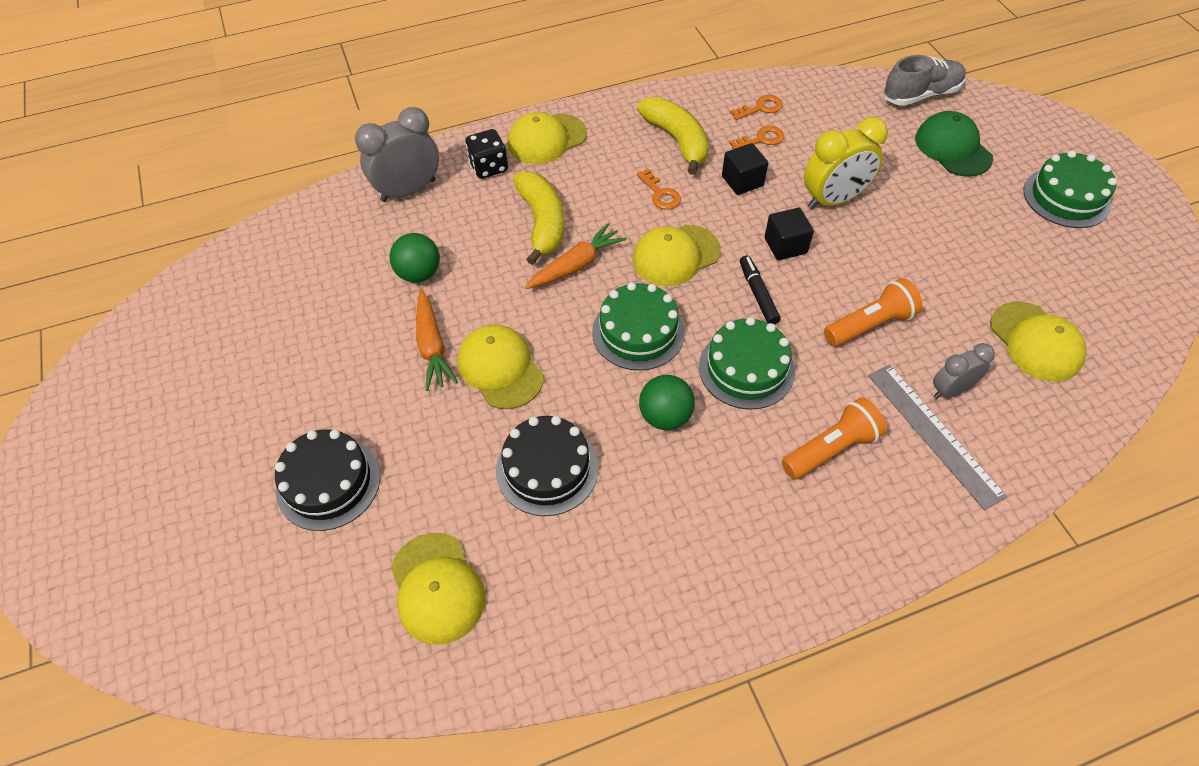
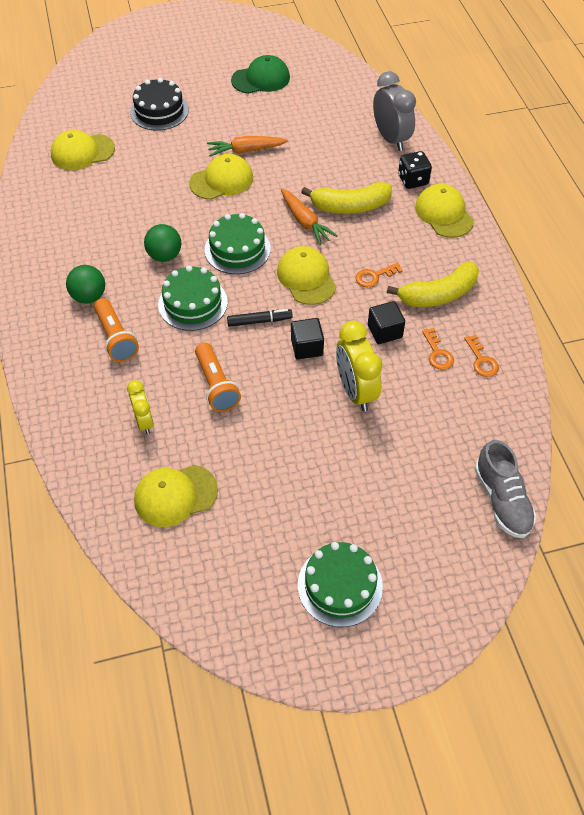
camera: 95 degrees right, 0 degrees up
green ball [390,233,440,283] -> green ball moved to [66,265,105,303]
black cake [496,416,599,516] -> none
grey ruler [868,364,1007,510] -> none
green cap [915,111,993,177] -> green cap moved to [231,55,290,94]
grey clock [933,343,995,399] -> yellow clock [127,380,154,434]

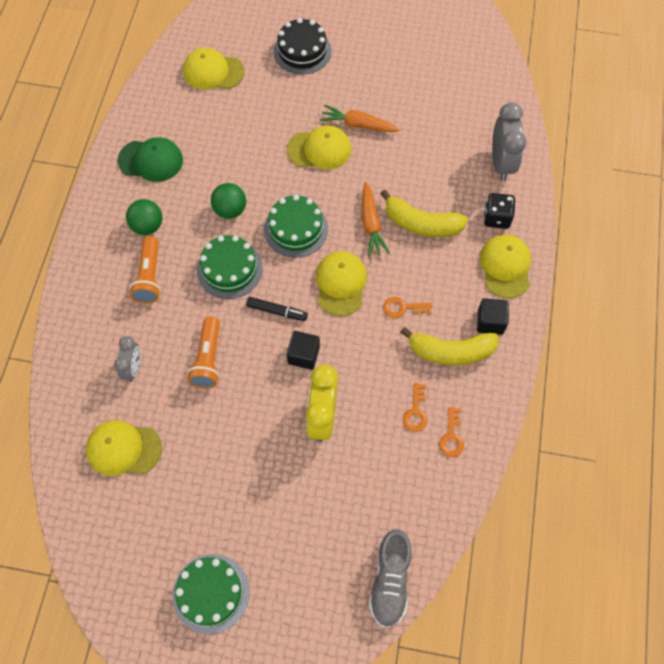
camera: 25 degrees right, 10 degrees up
yellow clock [127,380,154,434] -> grey clock [114,336,140,382]
green cap [231,55,290,94] -> green cap moved to [118,137,183,182]
black cube [368,301,405,344] -> black cube moved to [477,298,509,335]

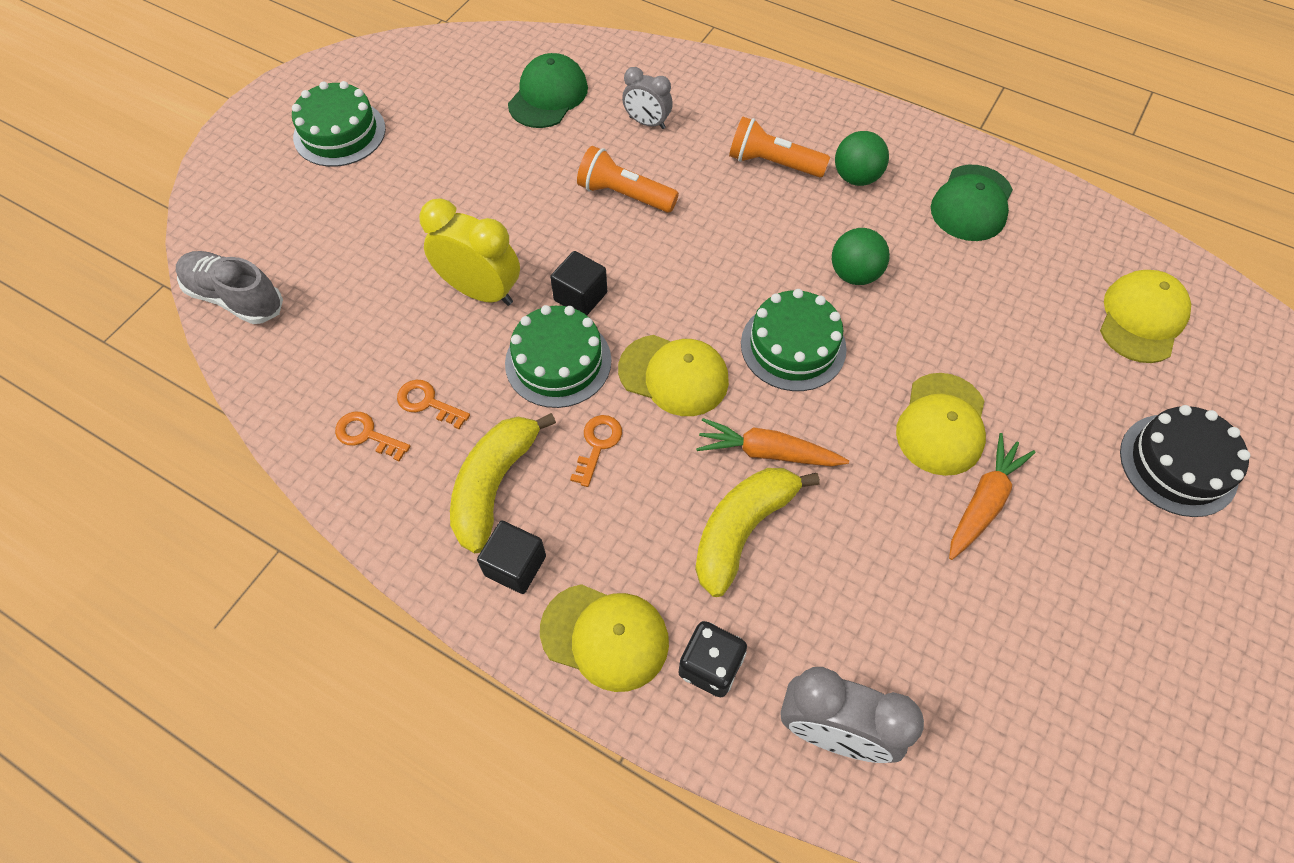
camera: 110 degrees right, 5 degrees down
yellow cap [86,420,162,476] -> green cap [508,53,588,128]
green cake [197,235,263,299] -> green cake moved to [505,305,612,408]
black marker [246,297,308,321] -> none

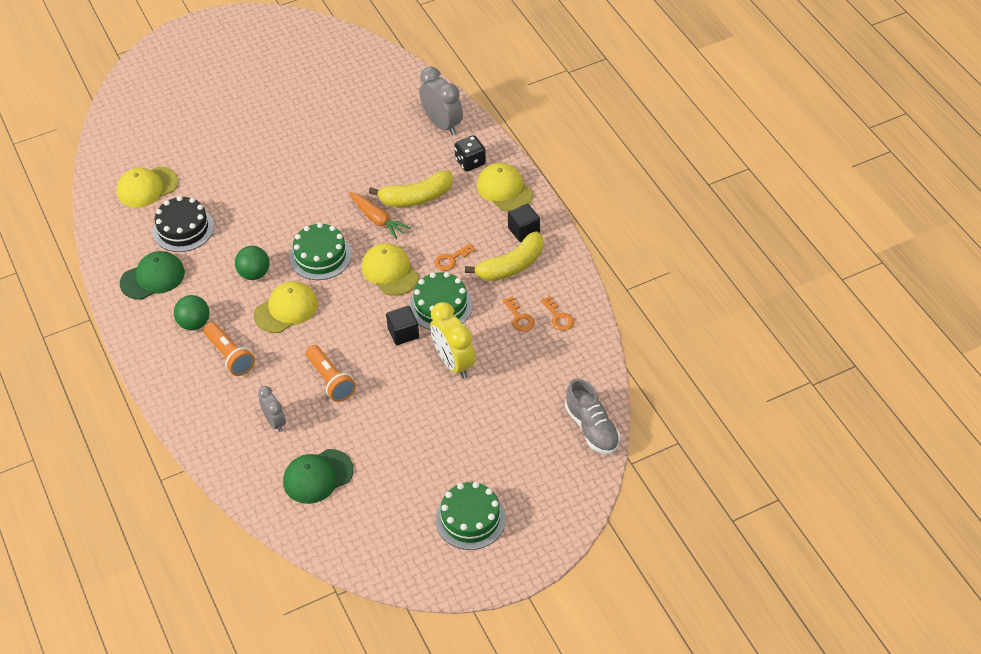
camera: 145 degrees left, 10 degrees down
yellow cap [896,373,986,476] -> yellow cap moved to [254,282,318,333]
orange carrot [949,433,1036,560] -> none
black cake [1120,405,1250,517] -> black cake moved to [153,196,214,252]

